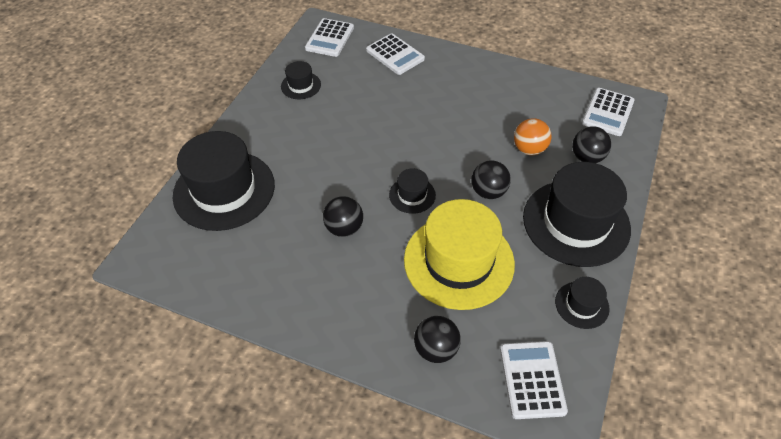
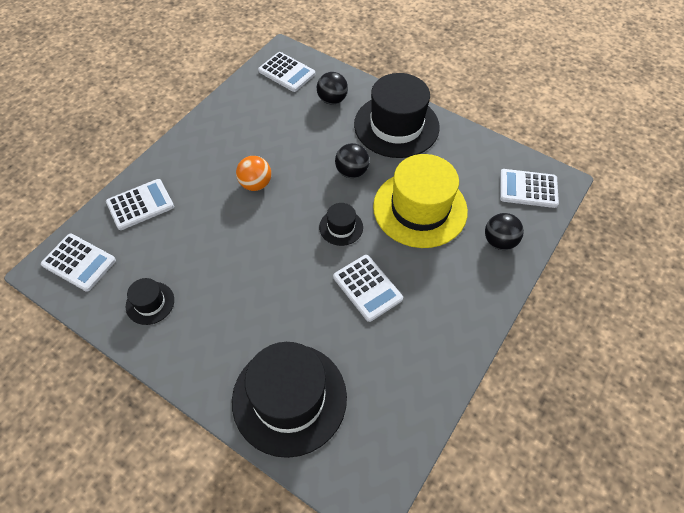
camera: 80 degrees left, 5 degrees up
black ball [323,196,363,237] -> white calculator [333,255,403,322]
orange ball [514,118,552,155] -> orange ball moved to [236,156,271,191]
black hat [555,277,610,329] -> none

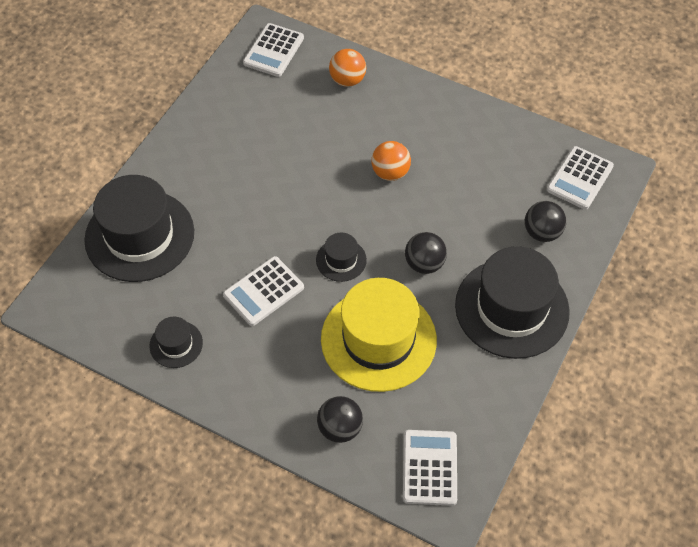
camera: 85 degrees right, 0 degrees up
white calculator [106,179,174,230] -> orange ball [329,49,366,87]
black hat [126,278,174,325] -> black hat moved to [149,317,203,368]

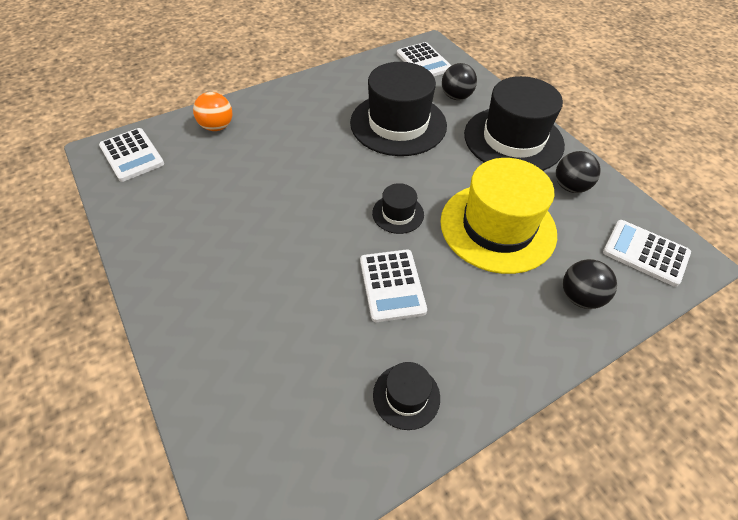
camera: 60 degrees left, 5 degrees down
black hat [84,175,194,282] -> black hat moved to [350,62,447,156]
orange ball [371,141,411,181] -> none
black ball [405,232,447,274] -> black ball moved to [556,151,601,193]

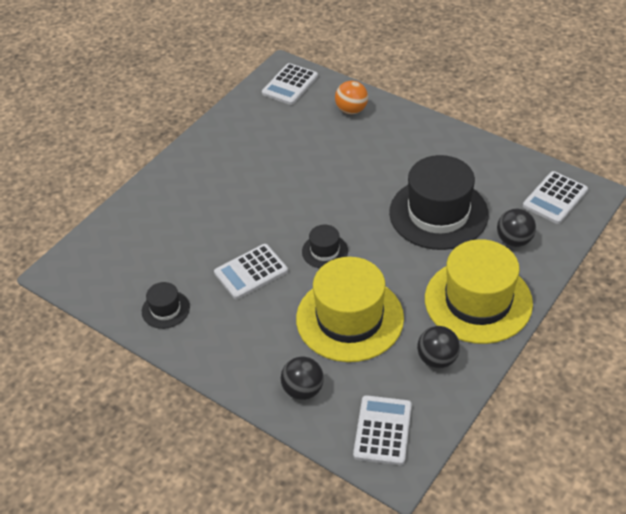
camera: 70 degrees right, 5 degrees down
black hat [464,76,565,171] -> yellow hat [425,239,533,344]

